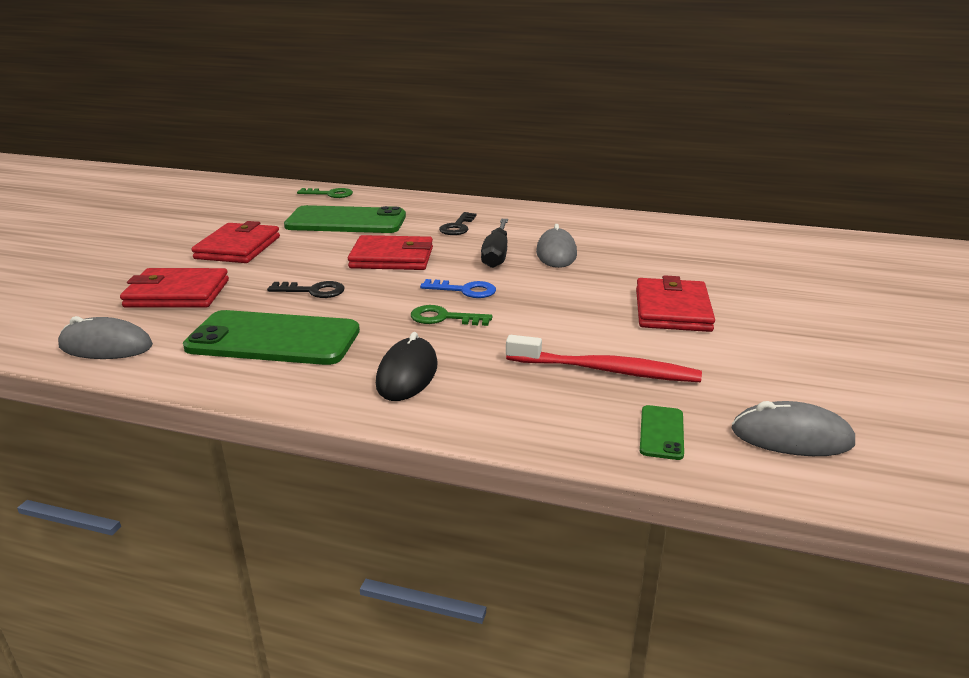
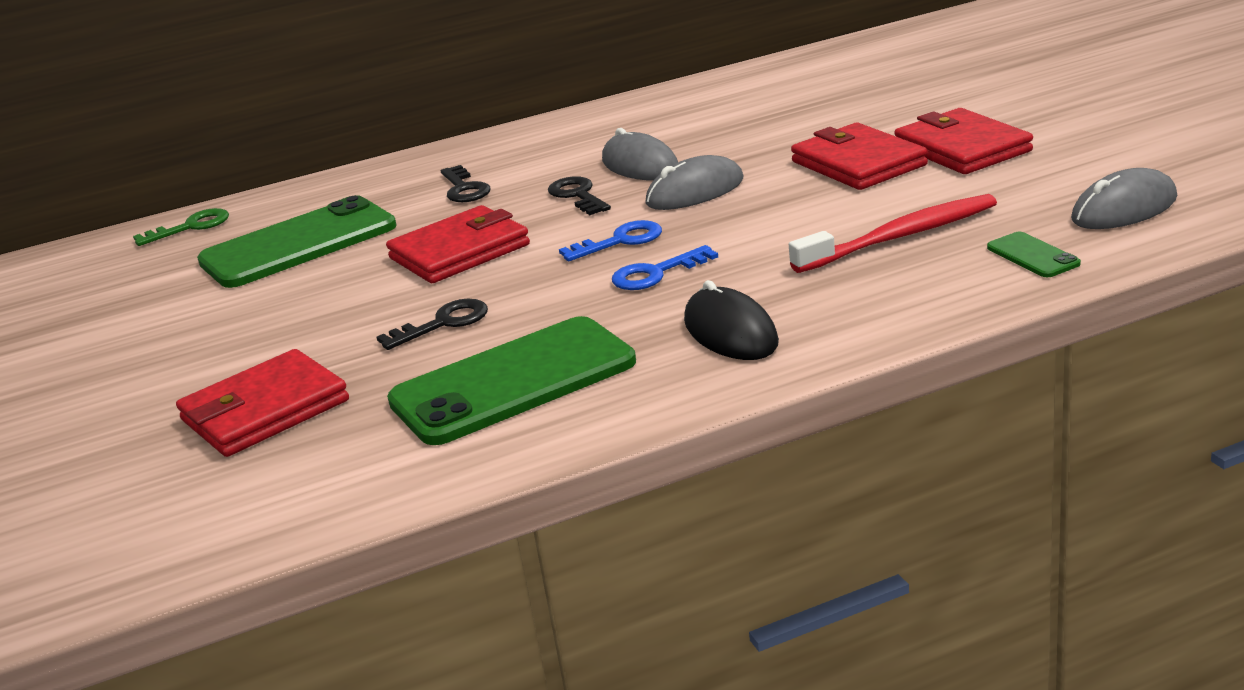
camera: 35 degrees left, 0 degrees up
grey mouse [58,316,153,359] -> grey mouse moved to [645,155,743,210]
red wallet [191,221,280,263] -> red wallet moved to [894,108,1033,174]
green key [411,305,492,326] -> blue key [612,245,718,290]
black screwdriver [481,219,508,268] -> black key [548,176,611,215]

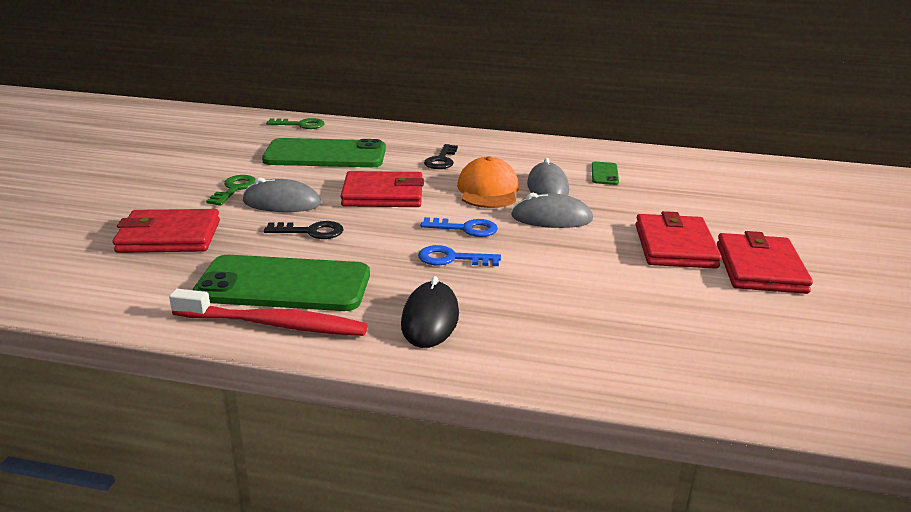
camera: 30 degrees right, 0 degrees up
black key [548,176,611,215] -> orange cap [457,156,519,208]
red toothbrush [789,194,997,273] -> red toothbrush moved to [169,289,368,336]
green phone [987,232,1081,277] -> green phone moved to [592,162,619,185]
grey mouse [1071,168,1177,229] -> grey mouse moved to [243,177,321,212]
none -> green key [206,175,256,206]

